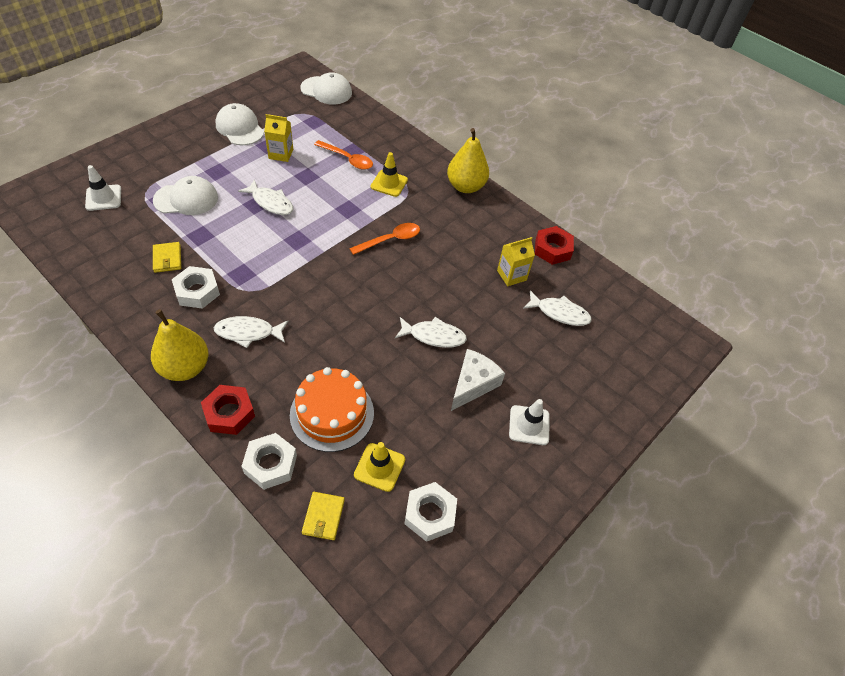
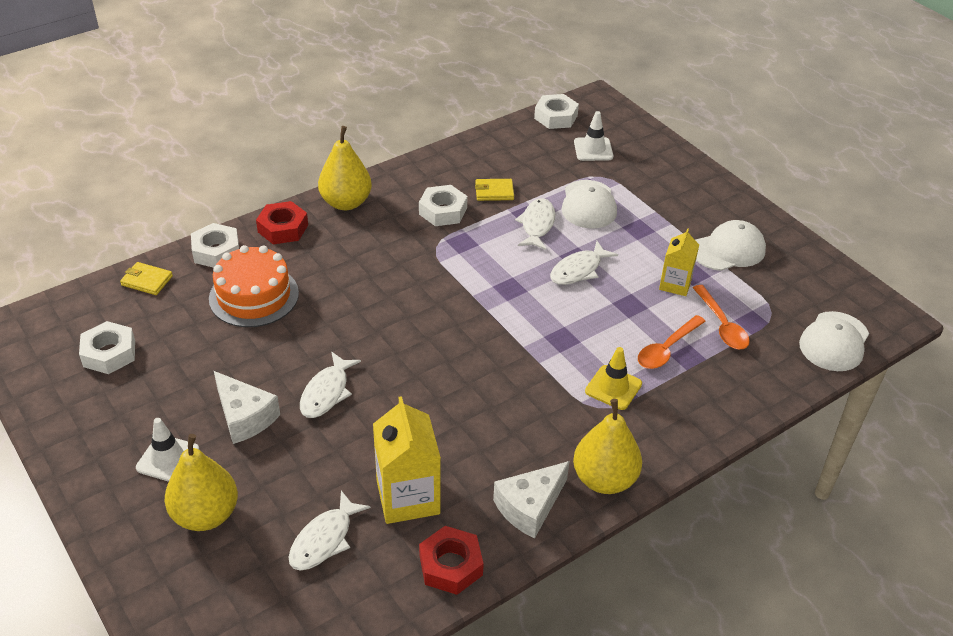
camera: 105 degrees right, 10 degrees down
white fish [214,316,288,348] -> white fish moved to [515,198,555,250]
orange spoon [349,223,420,255] -> orange spoon moved to [693,285,750,349]
yellow traffic cone [354,442,405,492] -> none
yellow carton [497,237,535,286] -> yellow carton [373,396,441,524], size x1.62
none -> yellow pear [165,434,238,531]
none -> white cheese [493,461,569,538]
none -> white nut [534,94,579,129]

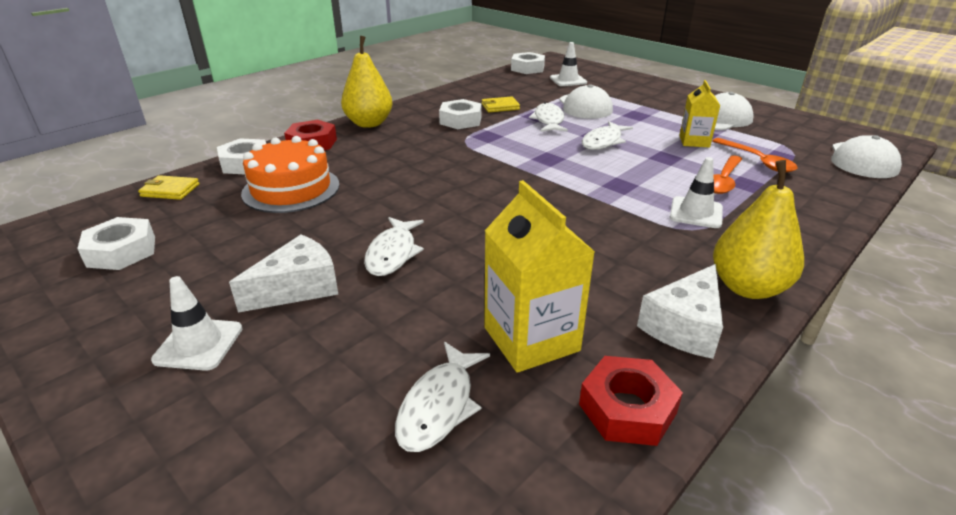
camera: 10 degrees left, 10 degrees down
yellow pear [165,434,238,531] -> none
white cheese [214,371,280,444] -> white cheese turned 75 degrees counterclockwise [229,235,339,313]
yellow traffic cone [585,347,642,410] -> white traffic cone [670,157,723,228]

